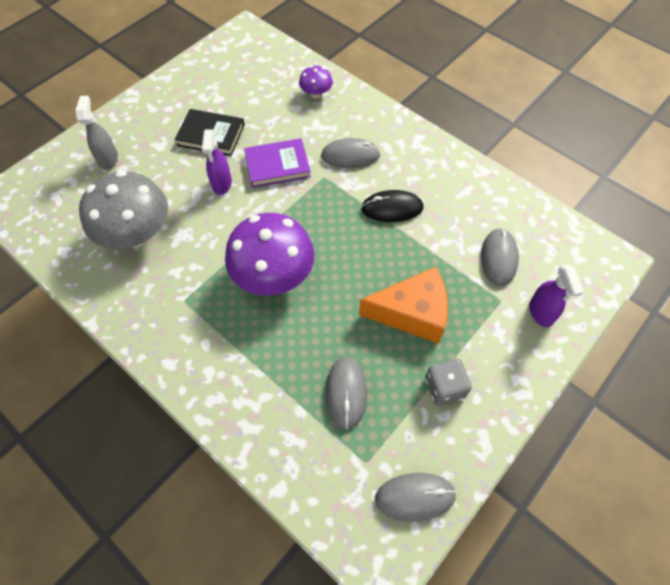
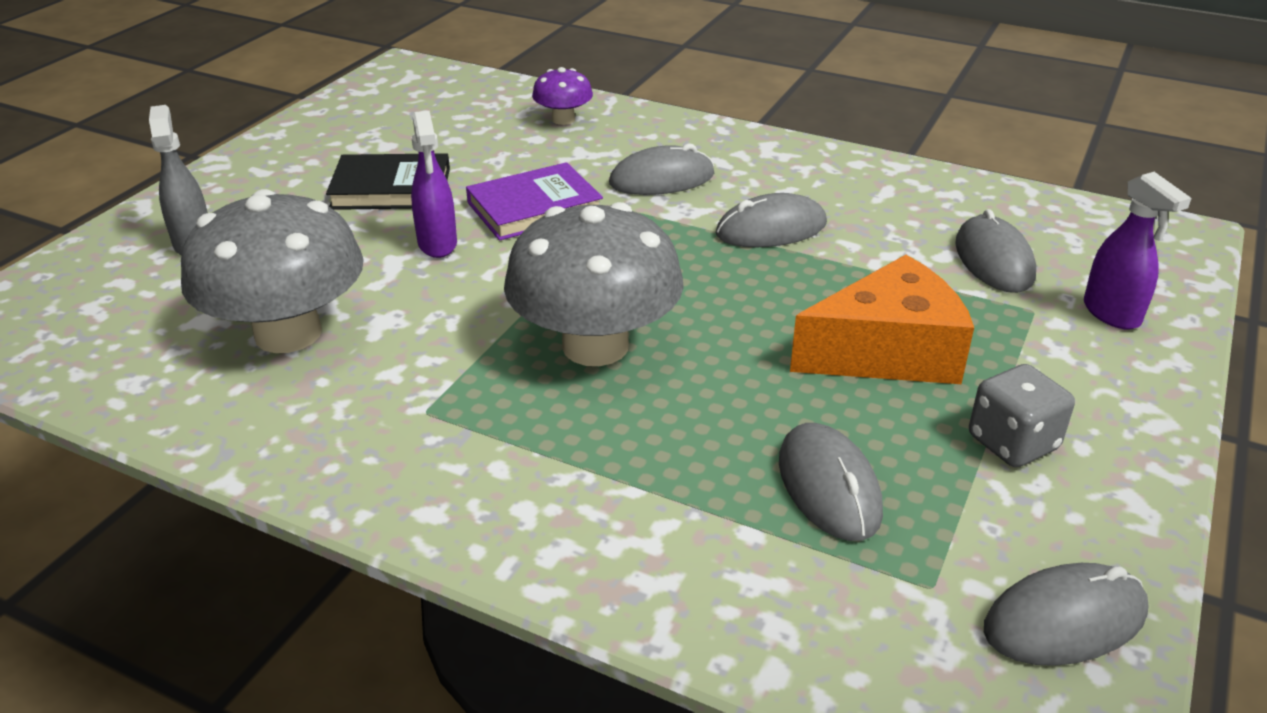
camera: 15 degrees left, 25 degrees down
purple mushroom [225,213,315,296] -> grey mushroom [504,202,684,366]
black mouse [361,190,424,222] -> grey mouse [716,193,827,247]

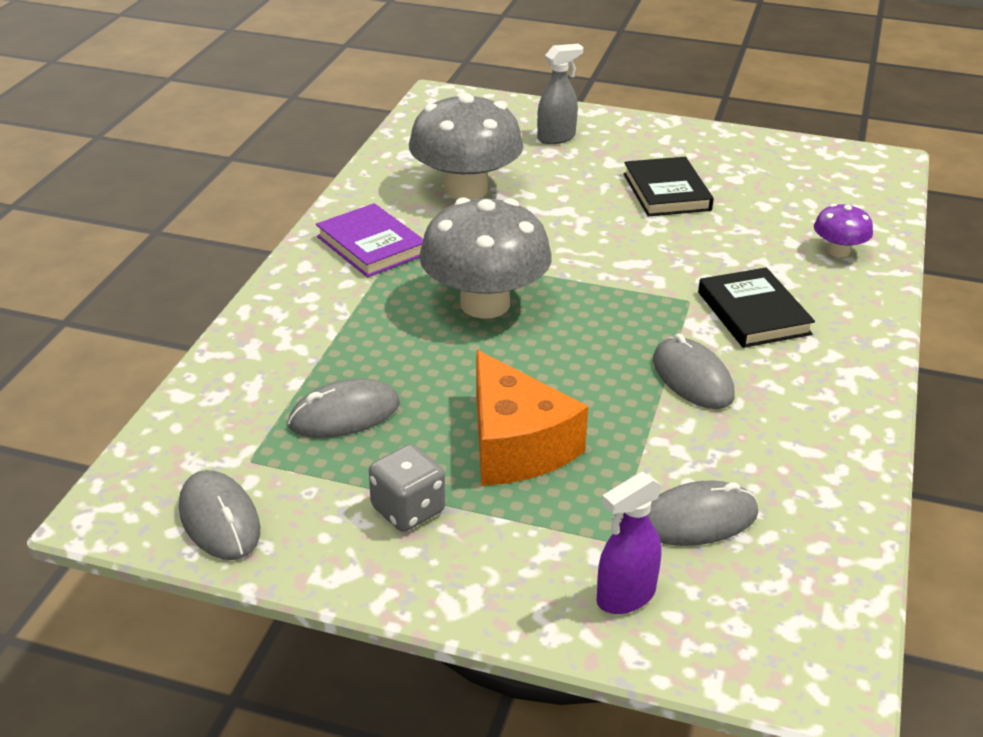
camera: 80 degrees right, 0 degrees up
purple spray bottle [411,111,457,258] -> none
purple book [466,162,603,241] -> purple book moved to [316,203,423,277]
grey mouse [609,143,714,195] -> black book [698,267,815,348]

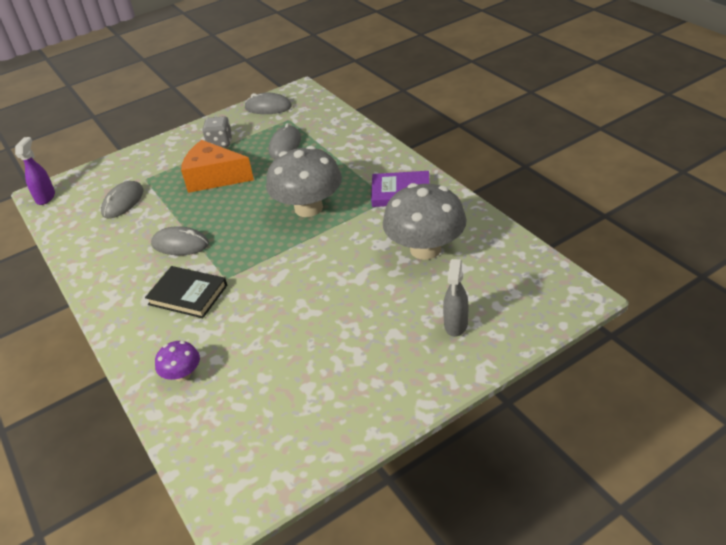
camera: 135 degrees right, 5 degrees up
purple spray bottle [597,472,663,614] -> purple spray bottle moved to [15,137,55,205]
black book [623,157,714,216] -> none

